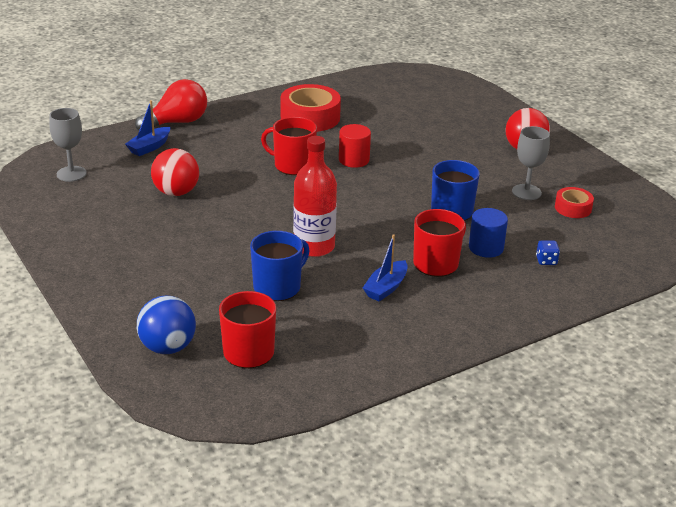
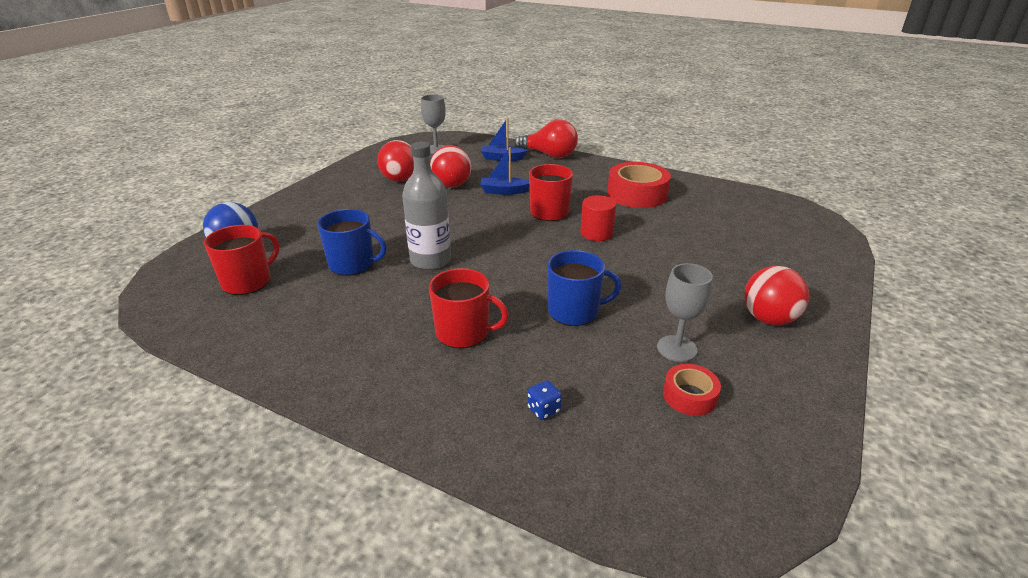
camera: 60 degrees right, 0 degrees up
red bottle [293,136,337,257] -> grey bottle [402,142,451,270]
blue boat [363,234,408,301] -> blue boat moved to [480,147,529,195]
blue cylinder [469,208,508,258] -> none
none -> red ball [377,140,414,182]

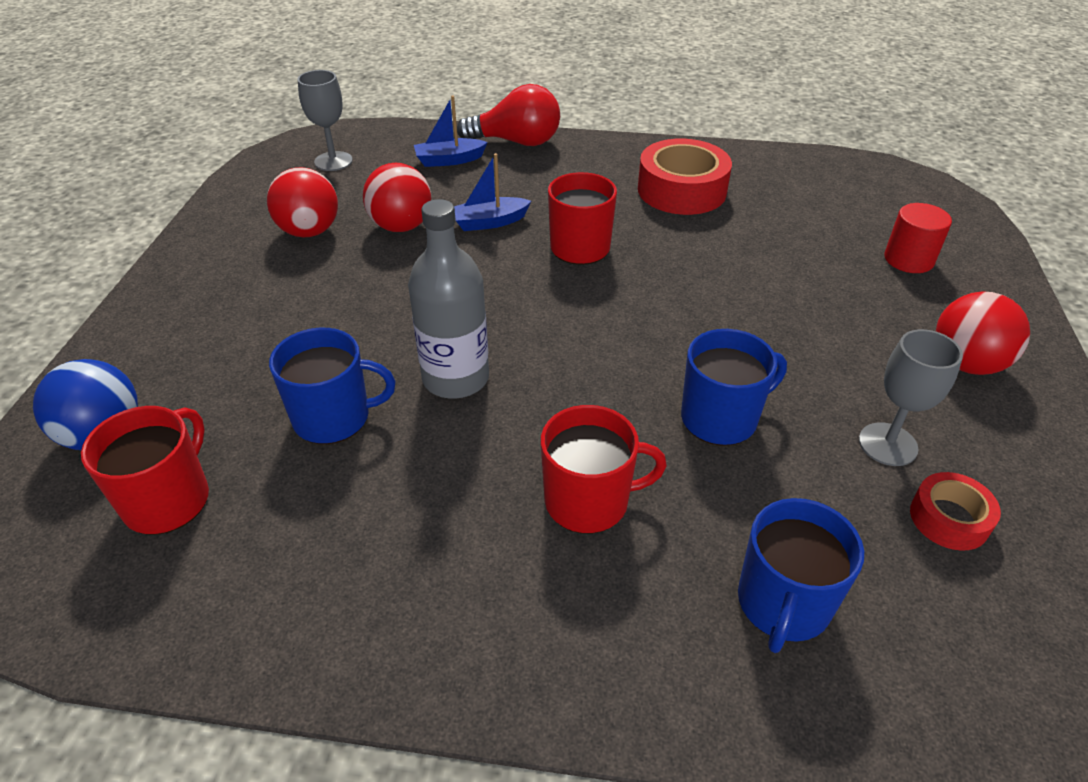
camera: 20 degrees left, 10 degrees up
blue dice [527,380,562,420] -> blue mug [738,498,864,653]
red cylinder [580,195,616,241] -> red cylinder moved to [884,203,952,273]

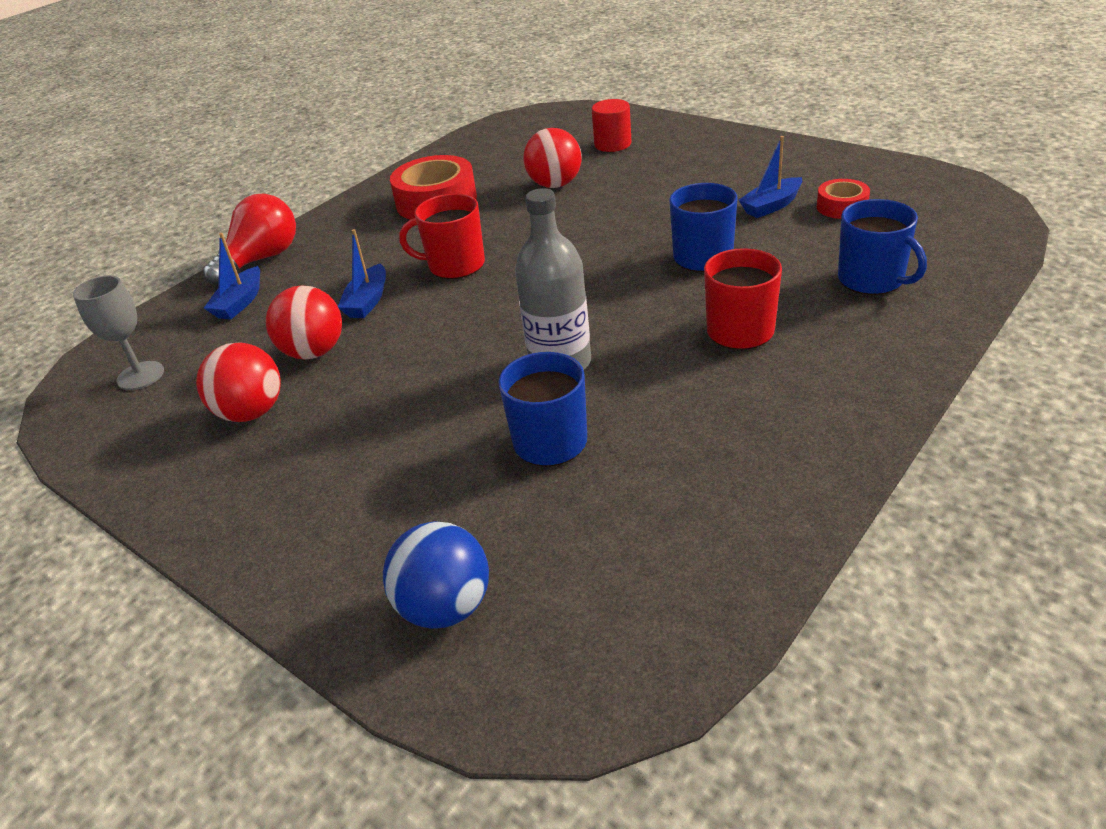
camera: 55 degrees left, 5 degrees down
red mug [81,406,209,535] -> none
grey goblet [859,329,963,466] -> blue boat [739,136,802,218]
red ball [936,291,1030,375] -> red ball moved to [523,128,582,188]

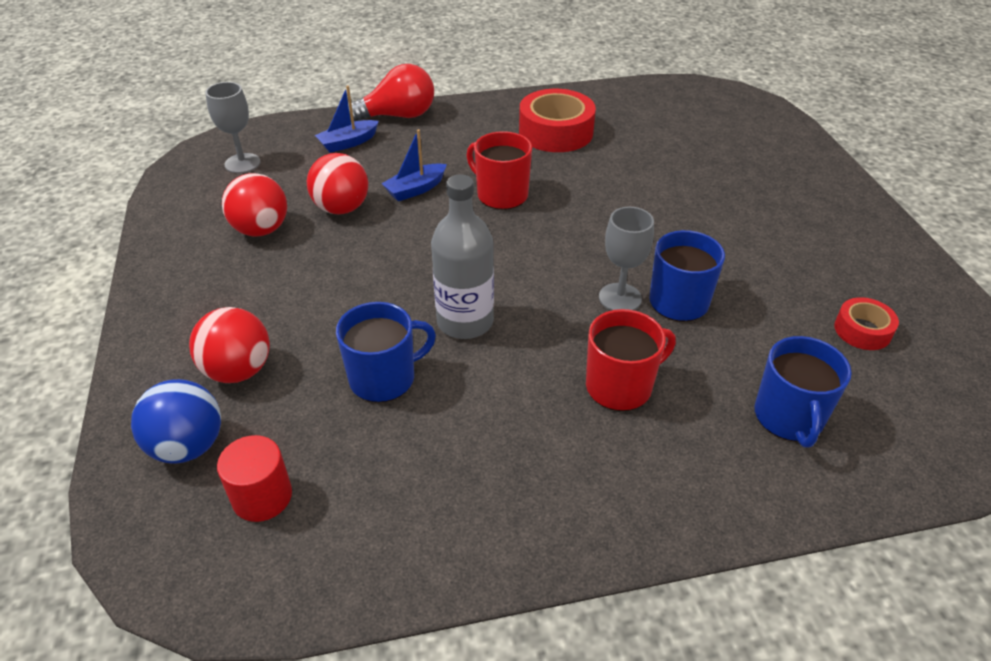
camera: 35 degrees right, 5 degrees up
red ball [523,128,582,188] -> red ball moved to [189,307,270,383]
red cylinder [592,99,632,152] -> red cylinder moved to [217,435,292,522]
blue boat [739,136,802,218] -> none
none -> grey goblet [599,207,654,311]

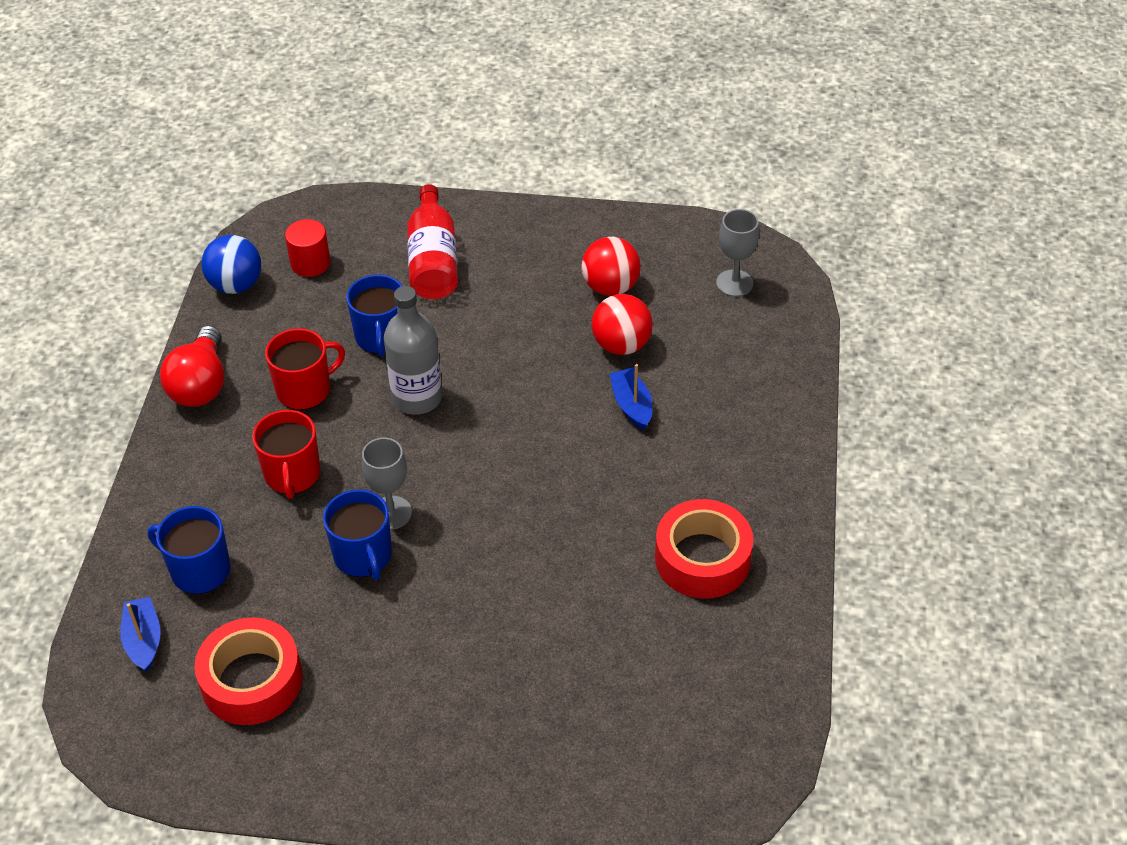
camera: 110 degrees right, 5 degrees up
blue ball [131,379,221,464] -> blue ball moved to [201,235,261,294]
red ball [189,307,270,383] -> red bottle [407,184,458,299]
blue boat [315,85,379,153] -> blue boat moved to [120,597,161,672]
red light bulb [348,64,434,121] -> red light bulb moved to [160,325,224,407]
red mug [466,131,532,210] -> red mug moved to [265,328,345,410]
red tape [834,297,899,350] -> red tape [194,617,303,725], size x1.84

